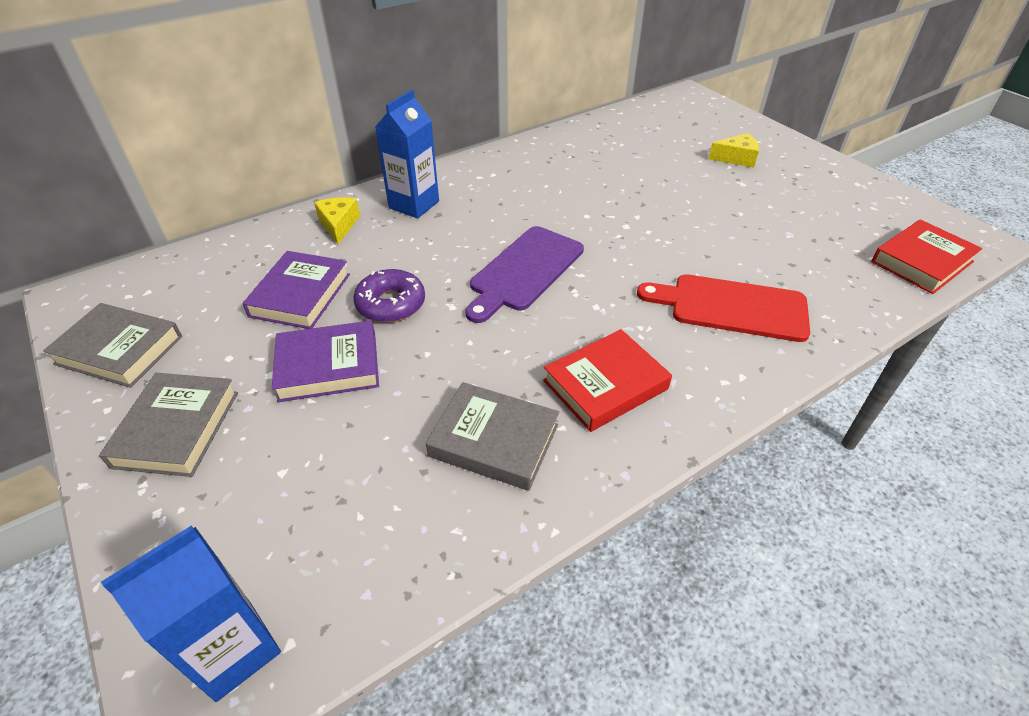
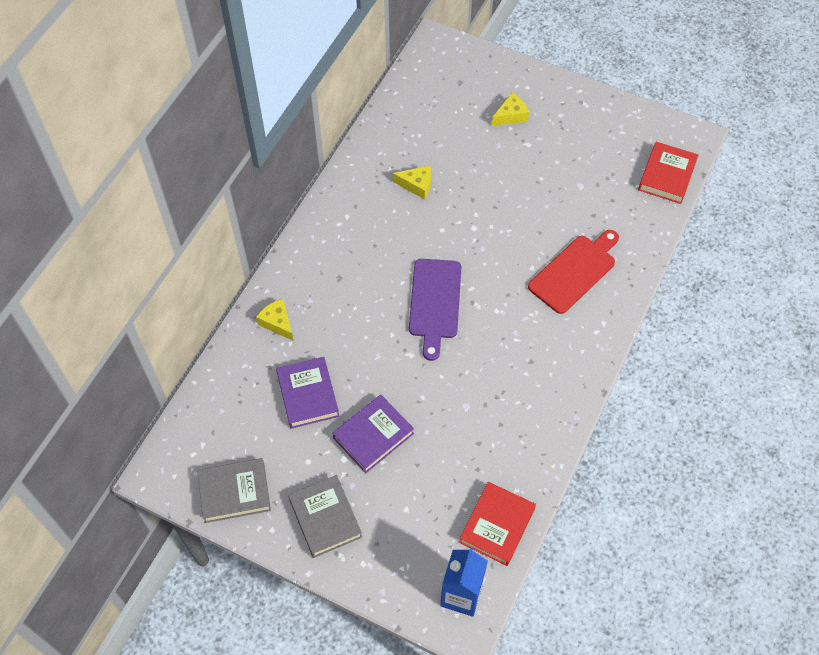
camera: 30 degrees left, 15 degrees up
purple donut [353,269,425,323] -> none
blue carton [375,89,439,218] -> none
grey book [426,382,559,491] -> none
red book [543,329,672,432] -> red book moved to [459,482,536,566]
red cutting board [637,274,810,342] -> red cutting board turned 150 degrees clockwise [528,230,619,314]
none -> yellow cheese [393,166,431,199]

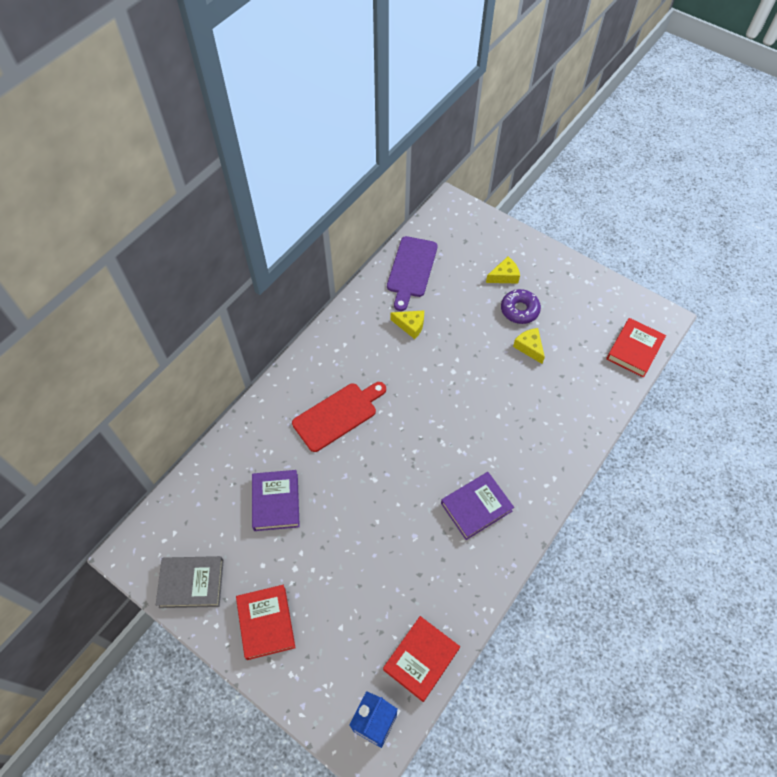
camera: 10 degrees right, 0 degrees up
yellow cheese [256,299,293,341] -> yellow cheese moved to [513,328,545,364]
grey book [288,475,362,558] -> red book [236,585,296,660]
purple book [332,395,414,473] -> purple book moved to [441,472,514,540]
purple cutting board [409,259,462,361] -> purple cutting board moved to [387,236,438,311]
red cutting board [528,230,619,314] -> red cutting board moved to [292,382,386,452]
none -> purple donut [501,289,541,324]

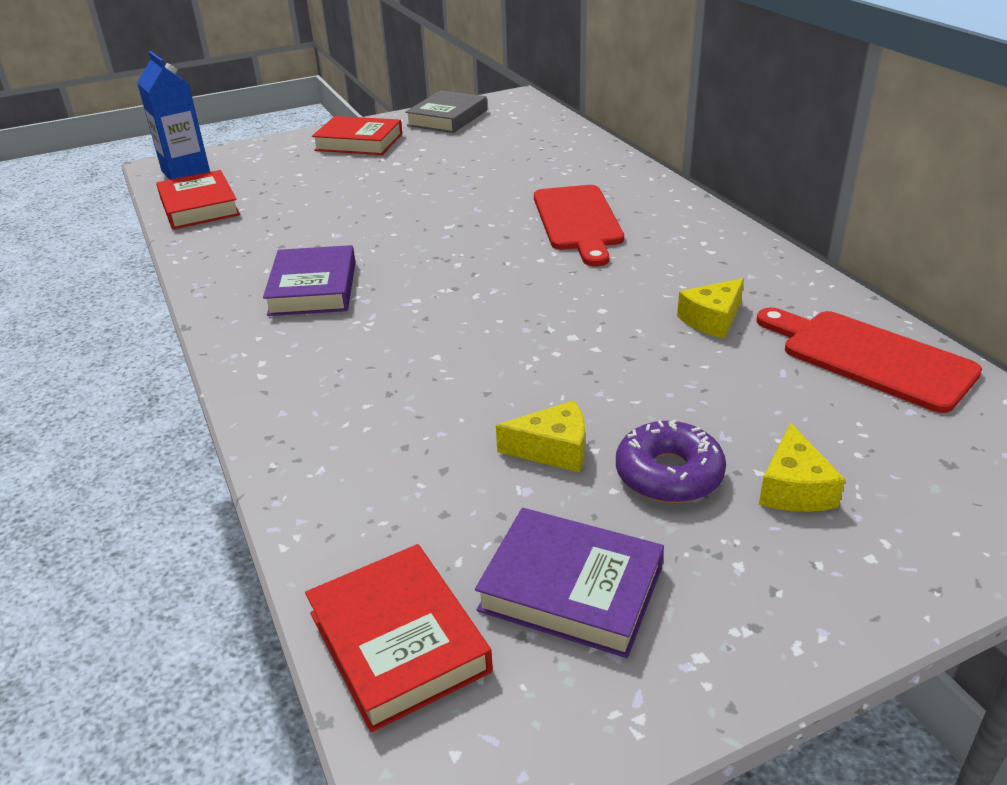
camera: 120 degrees right, 25 degrees down
purple book [252,470,300,531] -> purple book moved to [475,508,664,658]
purple cutting board [387,236,438,311] -> red cutting board [756,307,982,413]

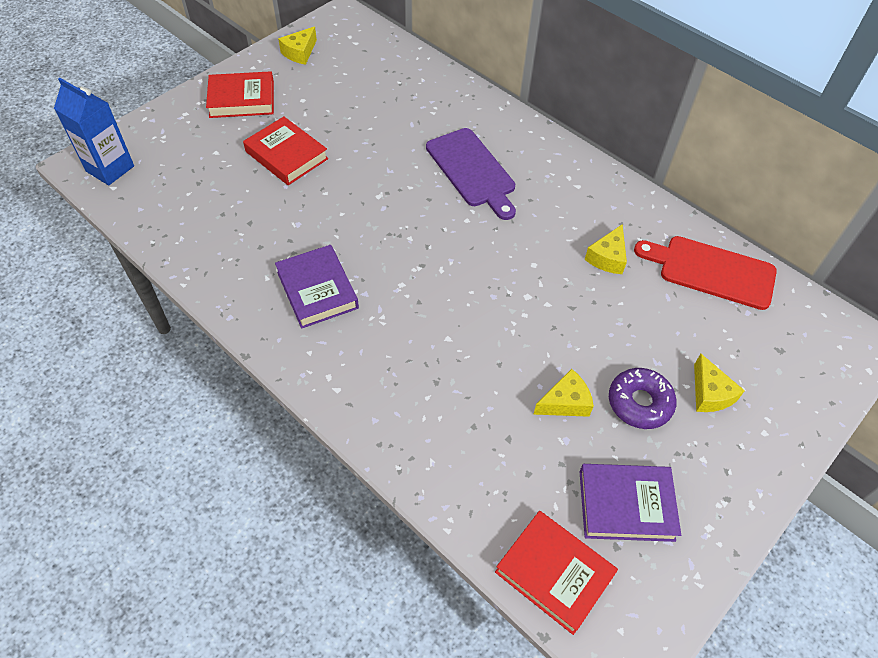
camera: 25 degrees left, 20 degrees up
red book [156,170,240,229] -> red book moved to [243,117,328,185]
grey book [405,90,487,133] -> yellow cheese [278,26,317,65]
red cutting board [534,185,624,266] -> purple cutting board [426,128,516,220]

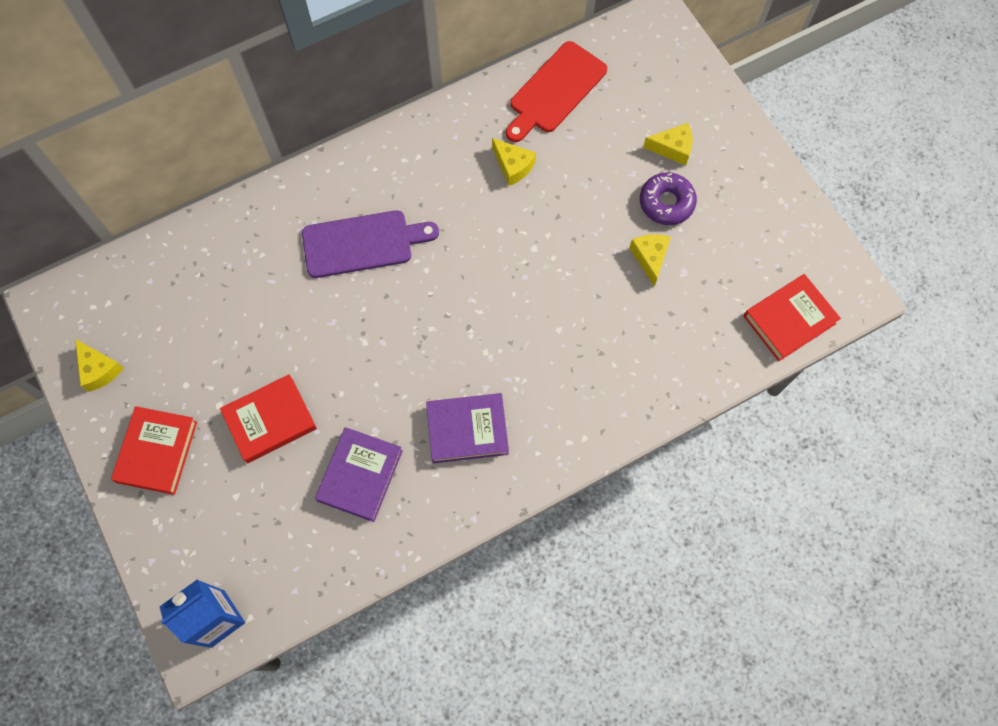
camera: 70 degrees left, 15 degrees up
purple book [579,464,681,542] -> purple book moved to [315,427,403,522]

